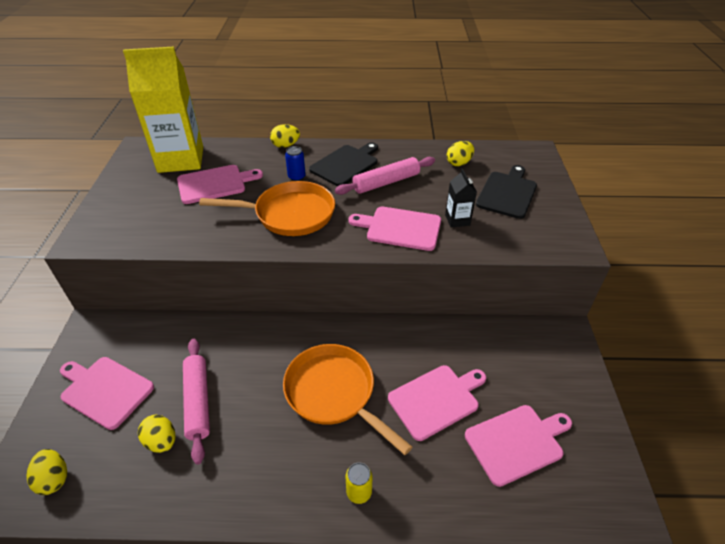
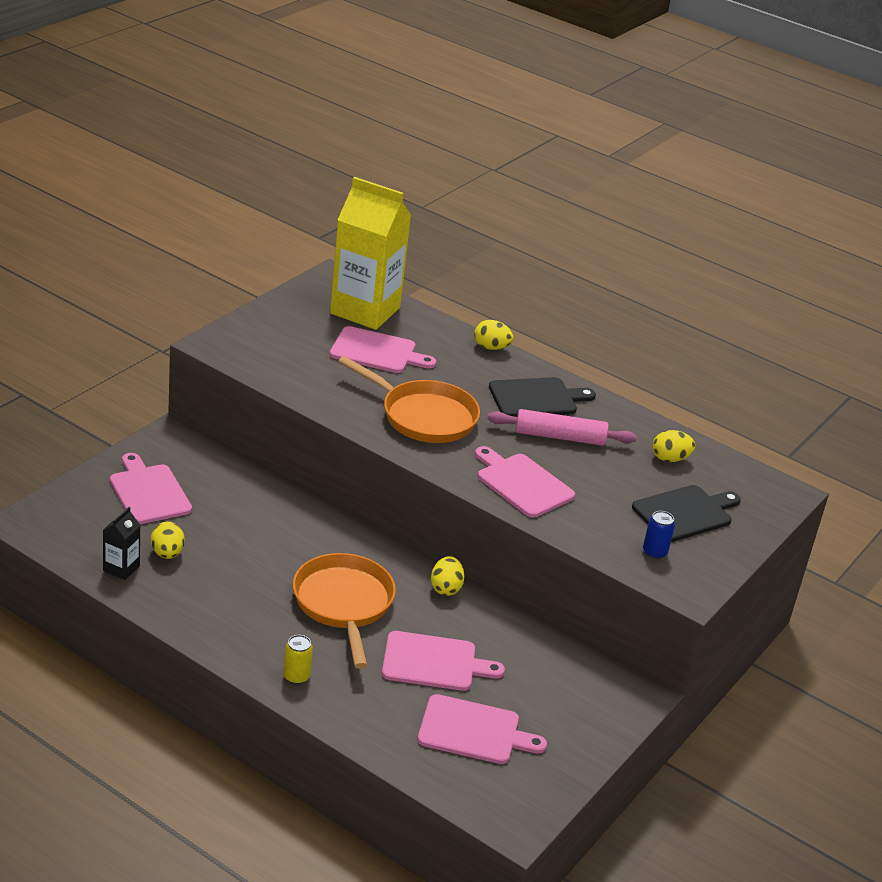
camera: 30 degrees right, 10 degrees down
yellow egg [26,449,67,495] -> yellow egg moved to [431,556,465,596]
pink rolling pin [183,339,210,465] -> none
blue can [285,146,306,181] -> blue can moved to [643,511,675,559]
black carton [445,169,477,228] -> black carton moved to [103,507,141,580]

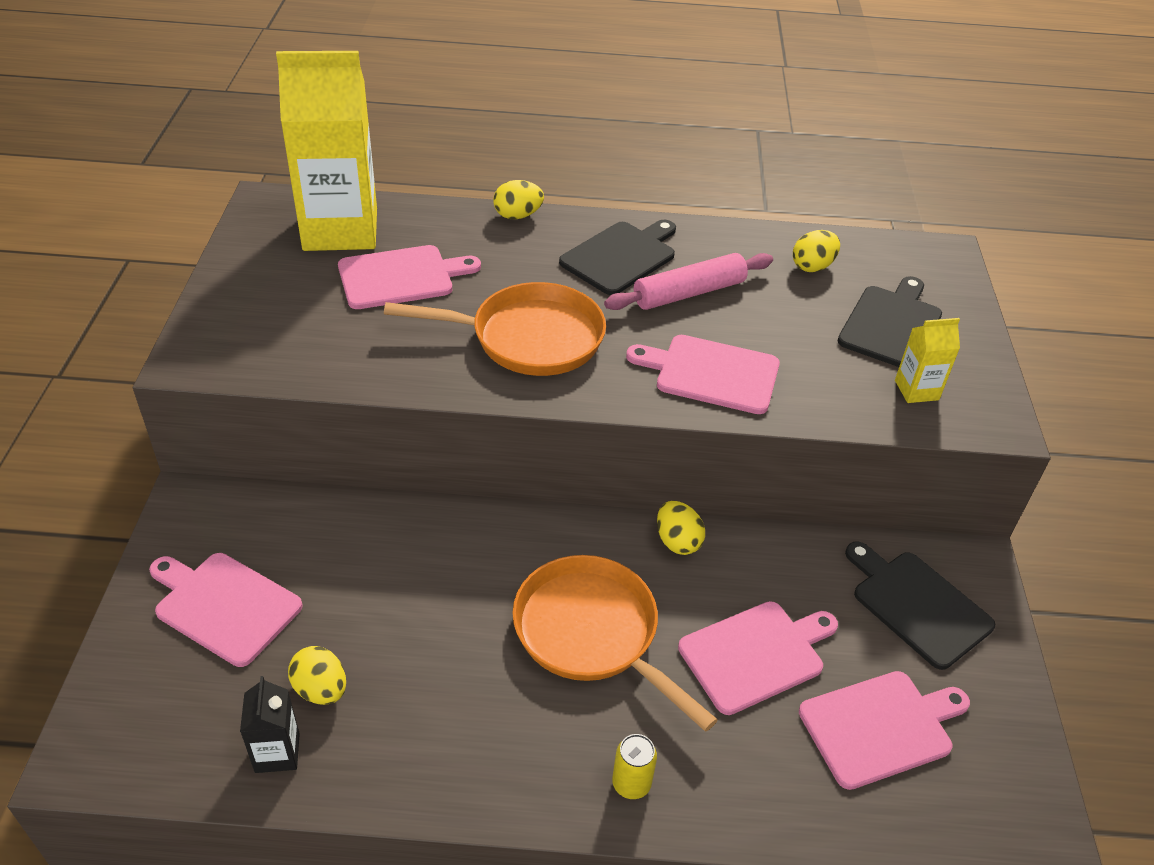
camera: 30 degrees left, 10 degrees up
blue can [643,511,675,559] -> yellow carton [895,318,960,403]
none -> black cutting board [845,542,995,670]

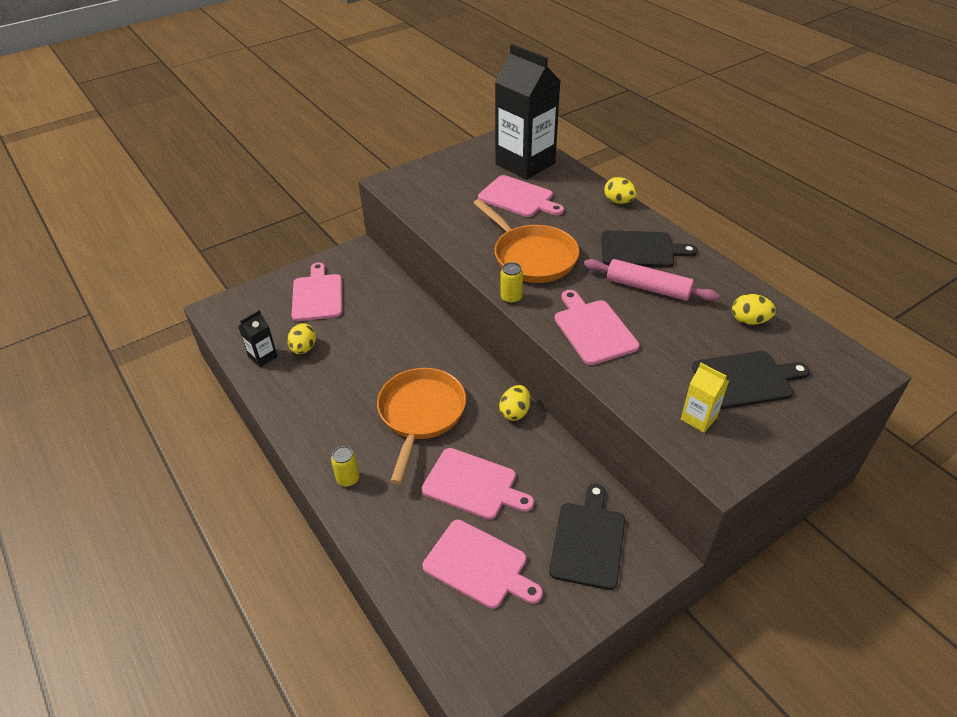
camera: 55 degrees right, 0 degrees up
yellow carton [276,51,377,251] -> black carton [495,44,560,180]
none -> yellow can [500,262,523,304]

